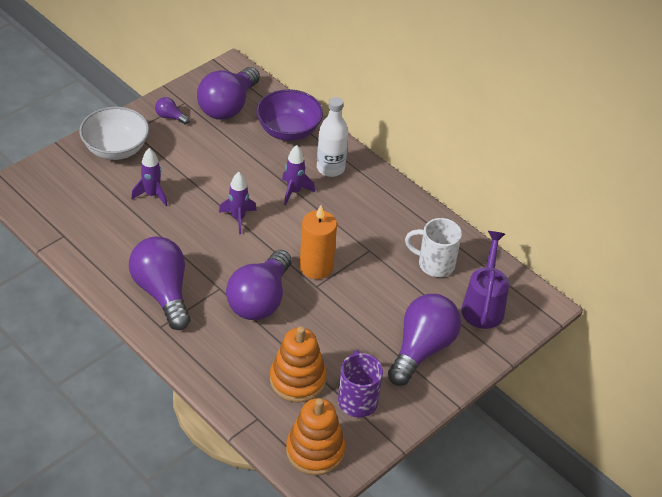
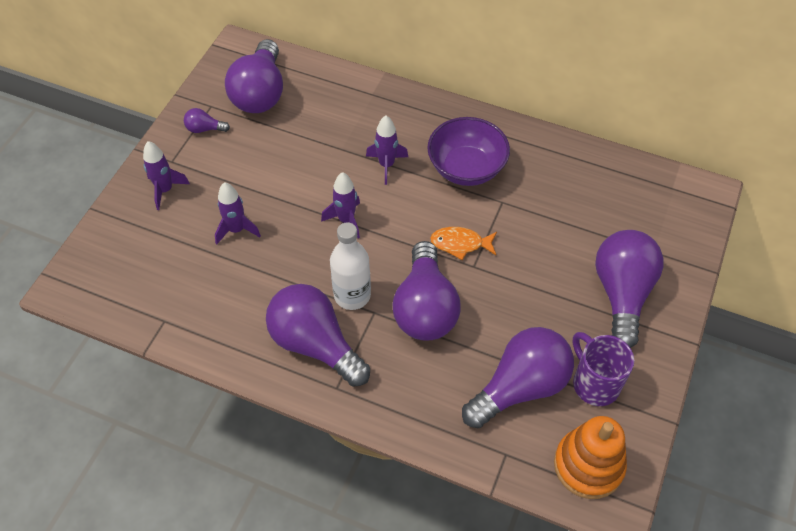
camera: 20 degrees left, 10 degrees up
white bowl [79,107,149,160] -> purple rocket [143,141,190,210]
purple bowl [256,89,323,141] -> purple bowl moved to [427,117,510,186]
orange stacking toy [270,326,327,402] -> purple light bulb [462,327,574,428]
orange candle [300,205,337,279] -> orange fish [430,227,497,260]
white bottle [317,97,349,177] -> white bottle moved to [330,222,371,310]
white mug [405,218,462,277] -> none
purple watering can [461,231,509,329] -> none

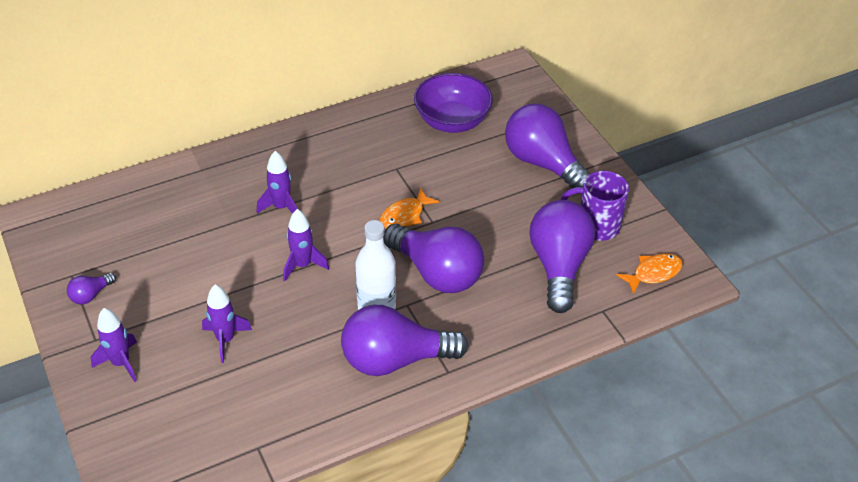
camera: 50 degrees left, 10 degrees down
purple light bulb [225,39,283,113] -> none
purple bowl [427,117,510,186] -> purple bowl moved to [414,73,493,133]
orange stacking toy [554,416,627,499] -> orange fish [616,253,683,295]

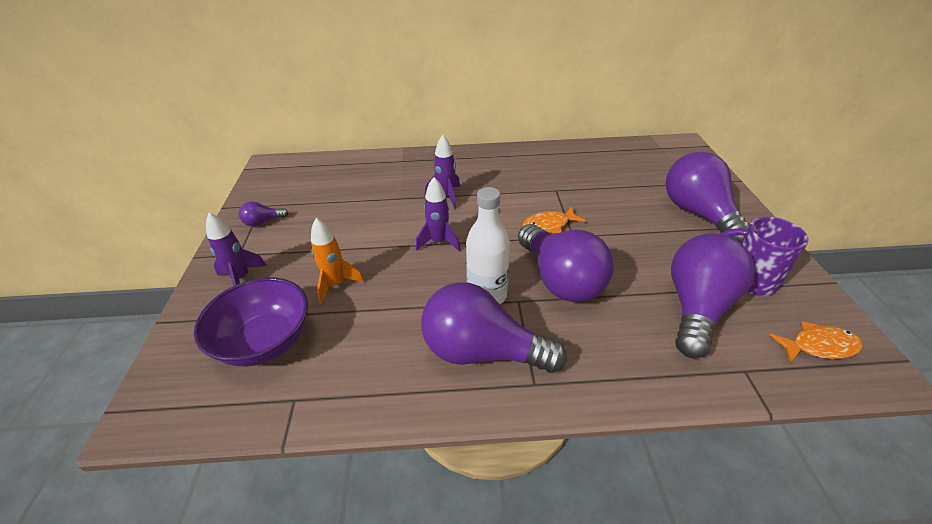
camera: 25 degrees right, 5 degrees down
purple rocket [202,285,252,363] -> orange rocket [311,218,364,304]
purple bowl [414,73,493,133] -> purple bowl moved to [194,277,308,366]

